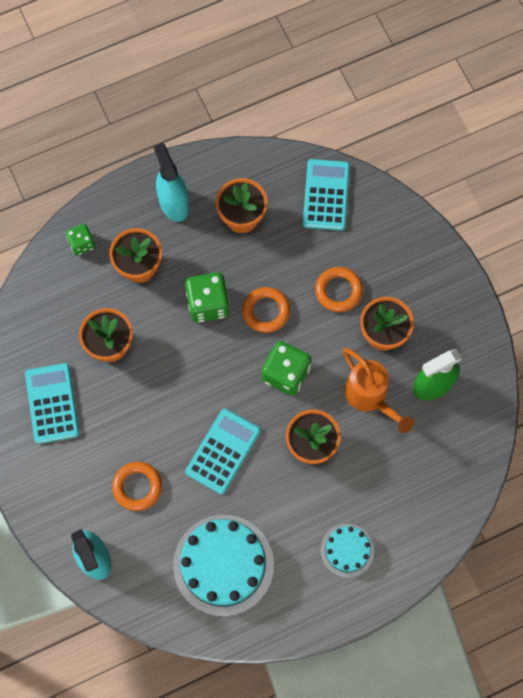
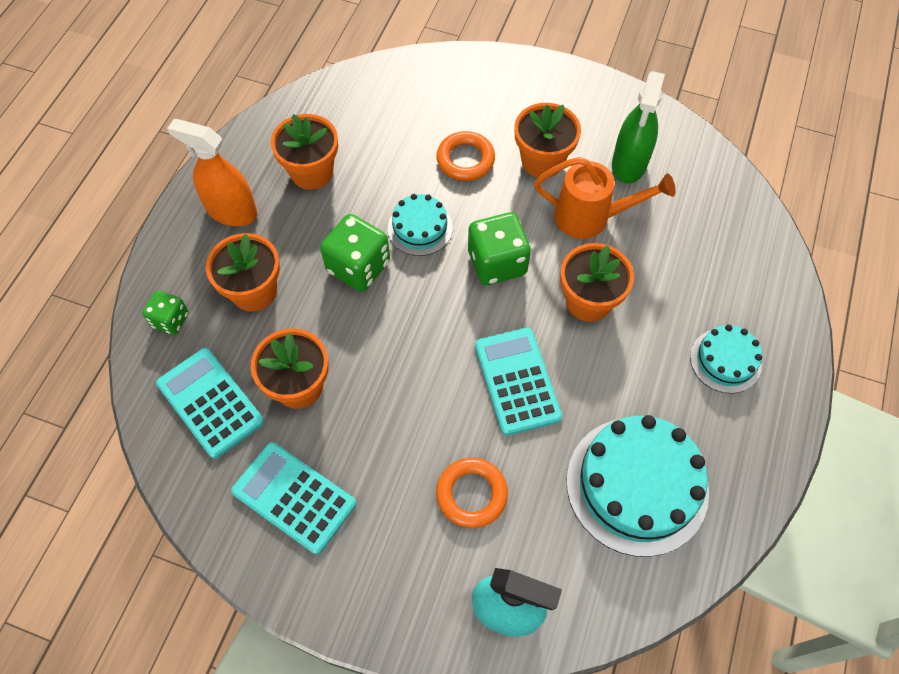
camera: 45 degrees left, 10 degrees down
turquoise spray bottle [154,143,189,222] -> orange spray bottle [167,119,257,226]
orange ring [242,287,290,333] -> turquoise cake [388,194,453,256]
turquoise calculator [303,159,350,231] -> turquoise calculator moved to [156,348,264,459]

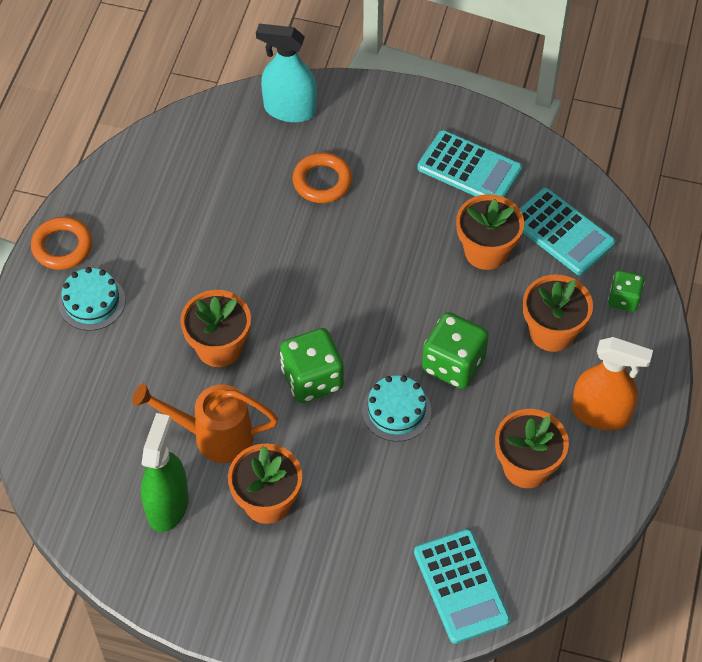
camera: 175 degrees right, 5 degrees down
orange ring [436,131,495,181] -> orange ring moved to [31,217,92,270]
turquoise calculator [475,328,562,436] -> turquoise calculator moved to [414,529,510,644]
turquoise cake [566,415,709,557] -> none

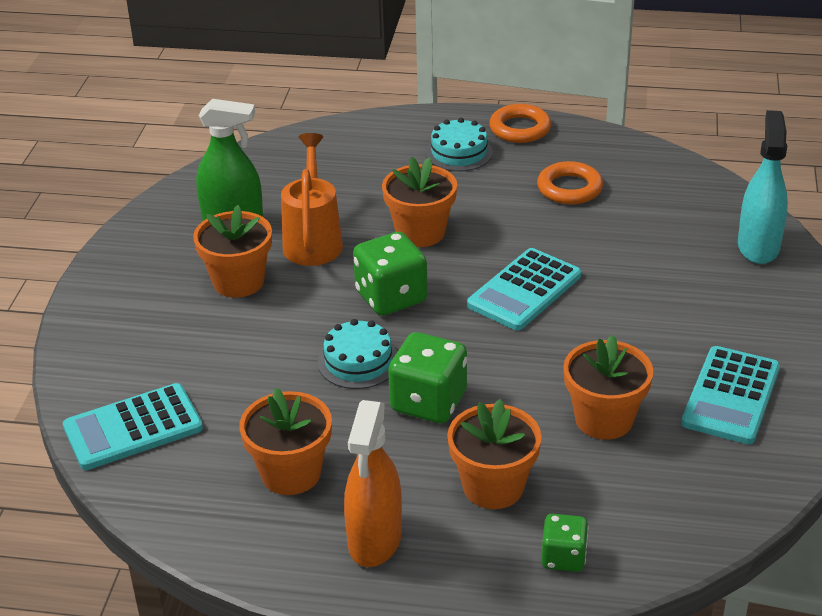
camera: 85 degrees right, 20 degrees down
orange ring [292,152,352,203] -> orange ring moved to [537,161,603,204]
turquoise calculator [519,188,615,275] -> turquoise calculator moved to [467,248,581,330]

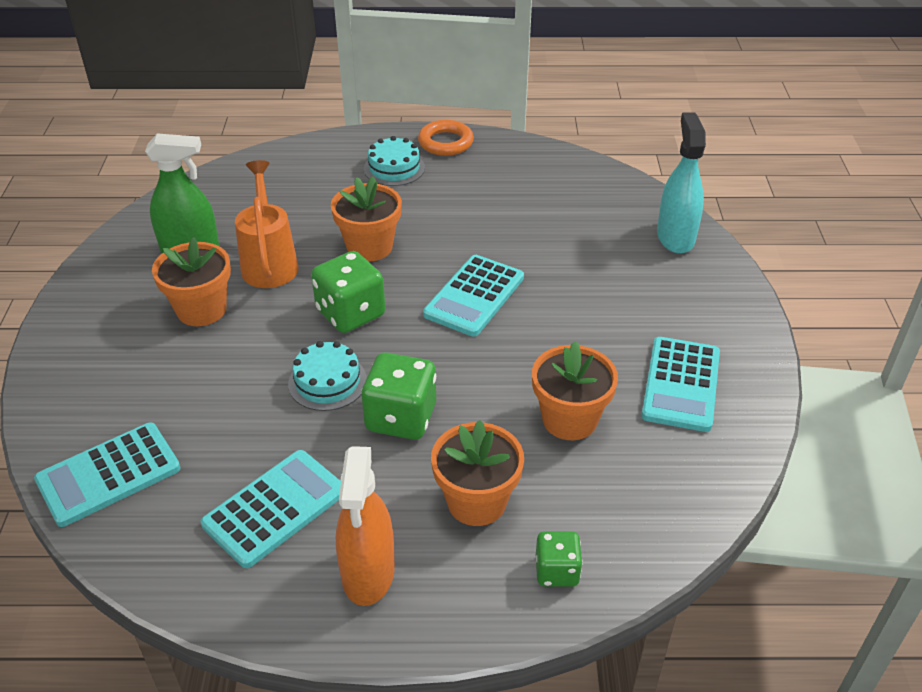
camera: 10 degrees left, 5 degrees up
orange flower pot [240,388,332,495] -> turquoise calculator [201,450,341,568]
orange ring [537,161,603,204] -> none

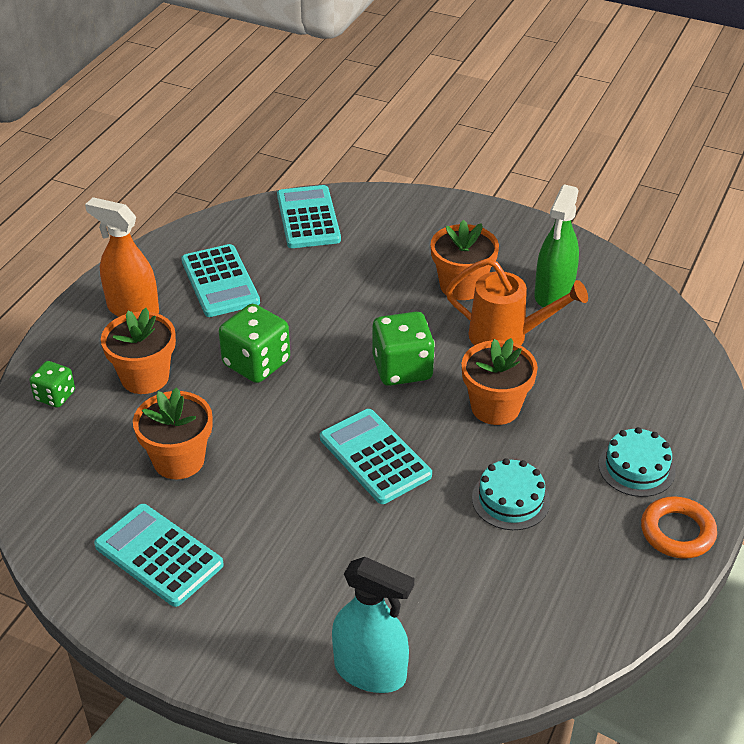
camera: 115 degrees right, 0 degrees up
turquoise cake [288,341,367,411] -> turquoise cake moved to [472,458,550,530]

